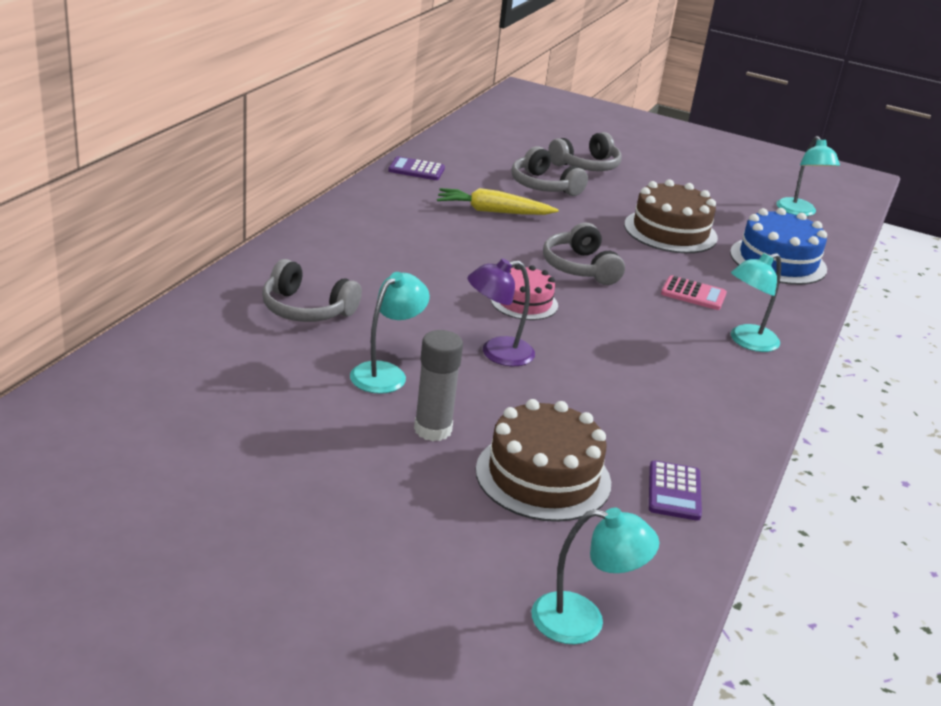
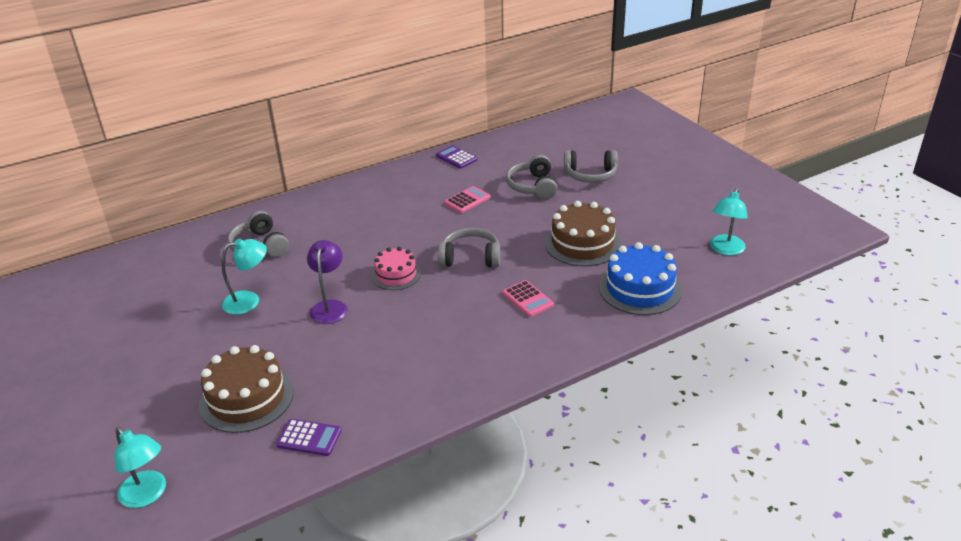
camera: 40 degrees right, 5 degrees up
grey glue stick [414,330,463,441] -> none
yellow carrot [437,188,558,215] -> pink calculator [444,186,490,213]
purple lamp [467,258,535,366] -> purple lamp turned 75 degrees clockwise [307,240,347,324]
grey headphones [543,222,625,285] -> grey headphones turned 75 degrees clockwise [438,228,500,267]
purple calculator [649,460,702,521] -> purple calculator turned 120 degrees counterclockwise [276,419,342,456]
turquoise lamp [731,253,781,352] -> none

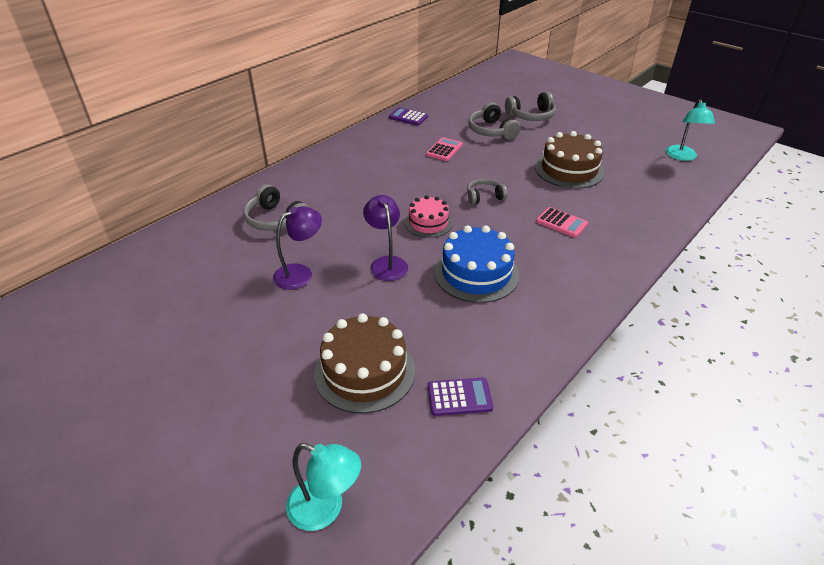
camera: 20 degrees left, 5 degrees up
turquoise lamp [221,238,267,315] -> purple lamp [273,206,322,290]
grey headphones [438,228,500,267] -> grey headphones [467,179,507,204], size x0.66
blue cake [599,242,682,315] -> blue cake moved to [434,225,519,303]

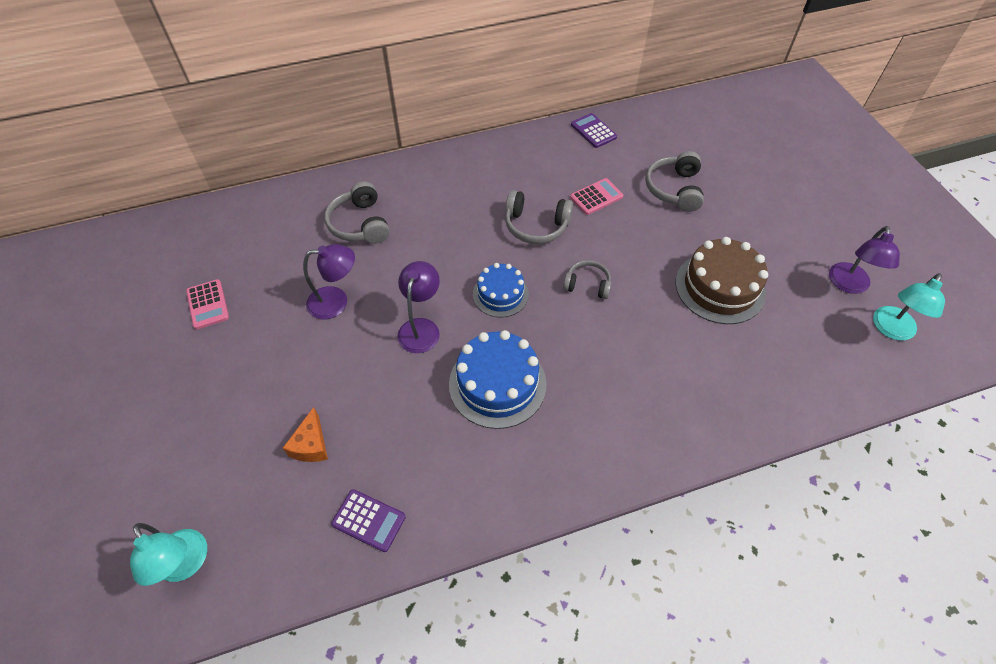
camera: 30 degrees right, 15 degrees up
brown cake [314,313,415,414] -> orange cheese [283,407,328,462]
pink cake [405,195,453,238] -> blue cake [473,263,529,317]
grey headphones [505,92,556,121] -> grey headphones moved to [505,190,573,244]
pink calculator [536,207,588,238] -> pink calculator moved to [186,279,229,329]
none -> purple lamp [829,226,900,294]

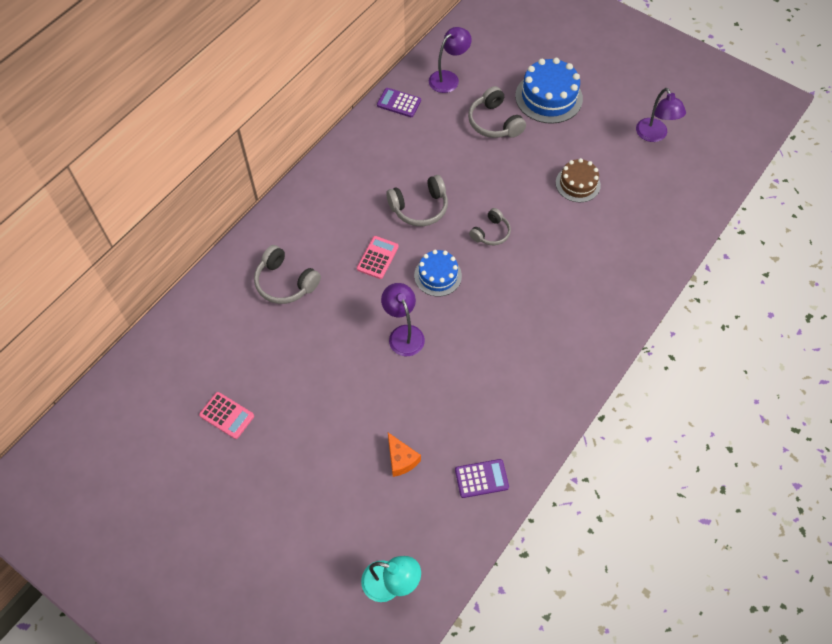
camera: 35 degrees left, 5 degrees up
purple lamp [303,244,355,319] -> purple lamp moved to [429,27,472,93]
blue cake [449,330,547,429] -> blue cake moved to [515,58,583,124]
grey headphones [563,260,611,299] -> grey headphones turned 150 degrees clockwise [469,208,511,245]
pink calculator [570,178,623,215] -> pink calculator moved to [357,236,399,279]
brown cake [676,237,768,324] -> brown cake [556,158,601,202], size x0.63
turquoise lamp [873,273,945,340] -> none

